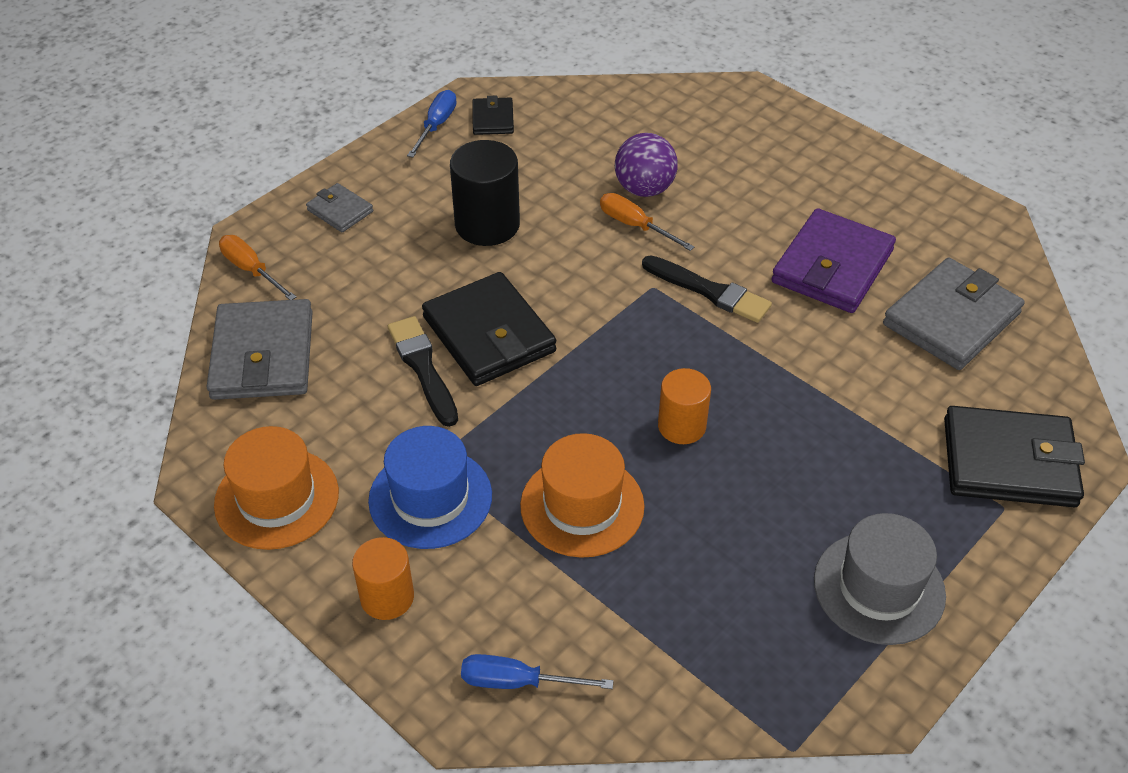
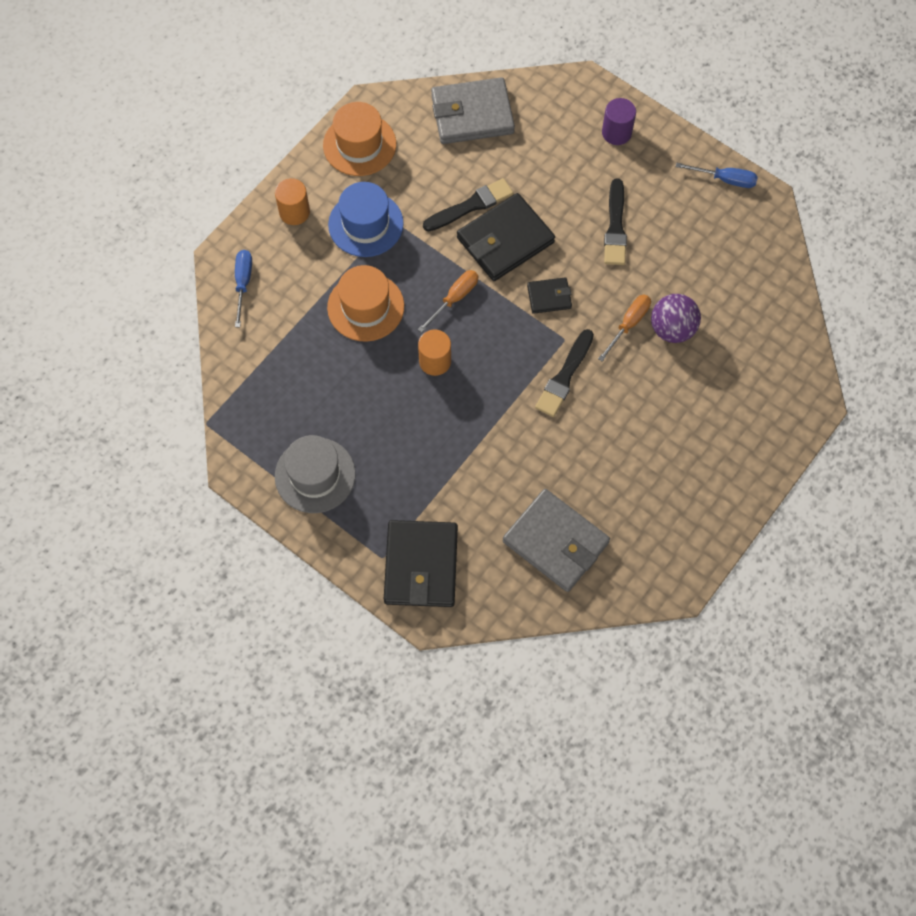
camera: 85 degrees right, 20 degrees up
orange screwdriver [219,235,296,300] -> orange screwdriver moved to [418,270,478,333]
grey wallet [306,183,373,232] -> purple cylinder [602,98,636,145]
black cylinder [450,140,520,246] -> black brush [604,178,627,265]
black wallet [472,95,514,135] -> black wallet moved to [527,277,572,314]
purple wallet [771,208,896,313] -> none

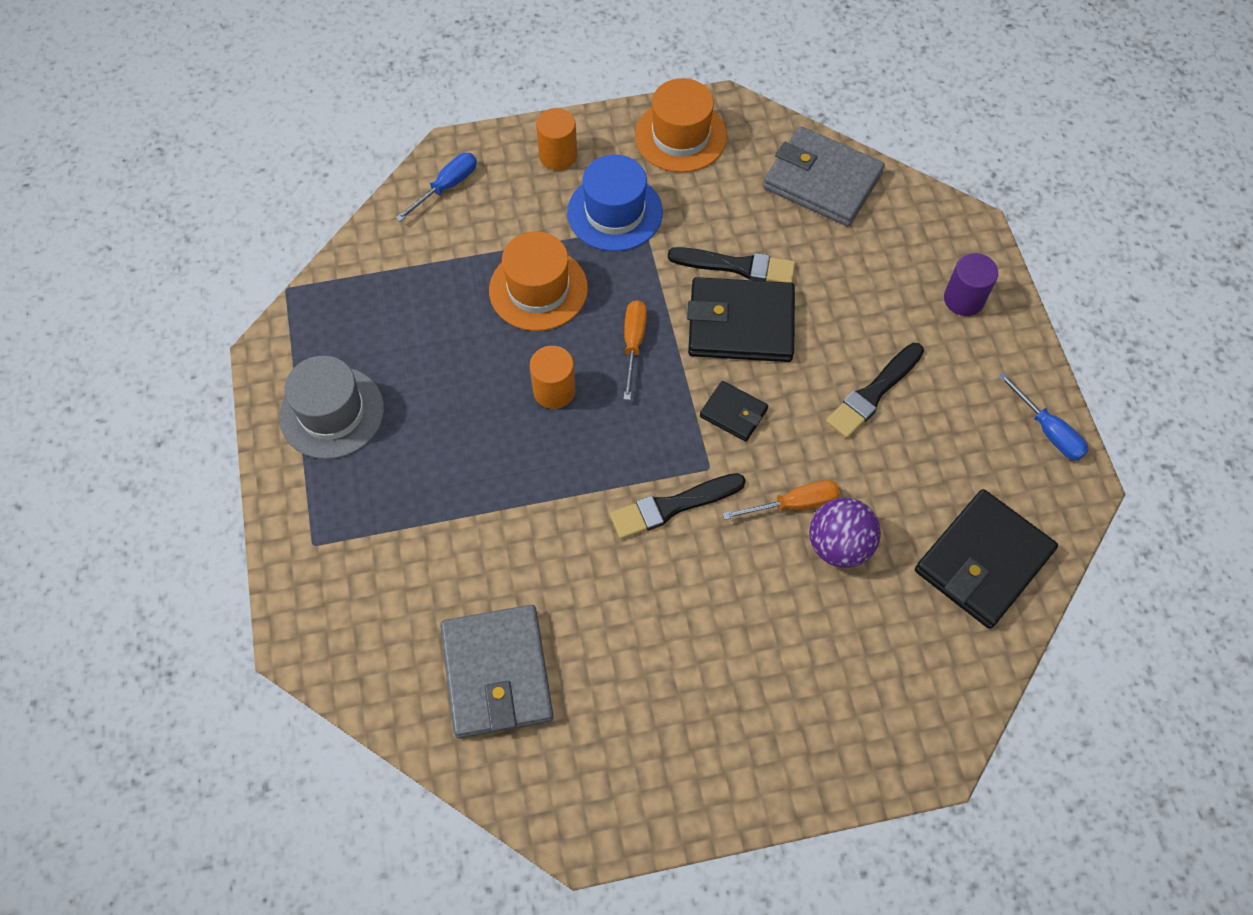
camera: 40 degrees right, 5 degrees down
black wallet [384,520,458,607] -> black wallet moved to [915,489,1058,629]
orange screwdriver [418,270,478,333] -> orange screwdriver turned 75 degrees counterclockwise [623,300,647,400]

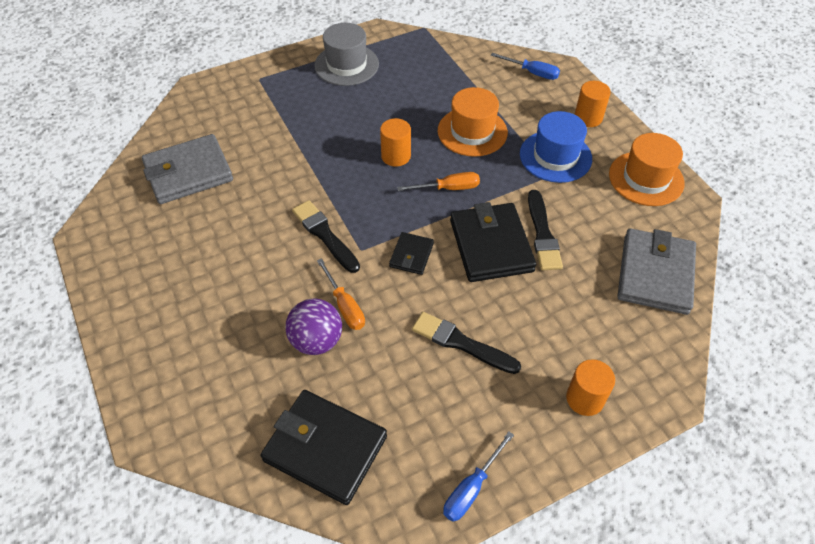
camera: 75 degrees right, 10 degrees down
purple cylinder [944,253,998,316] -> orange cylinder [566,359,615,416]

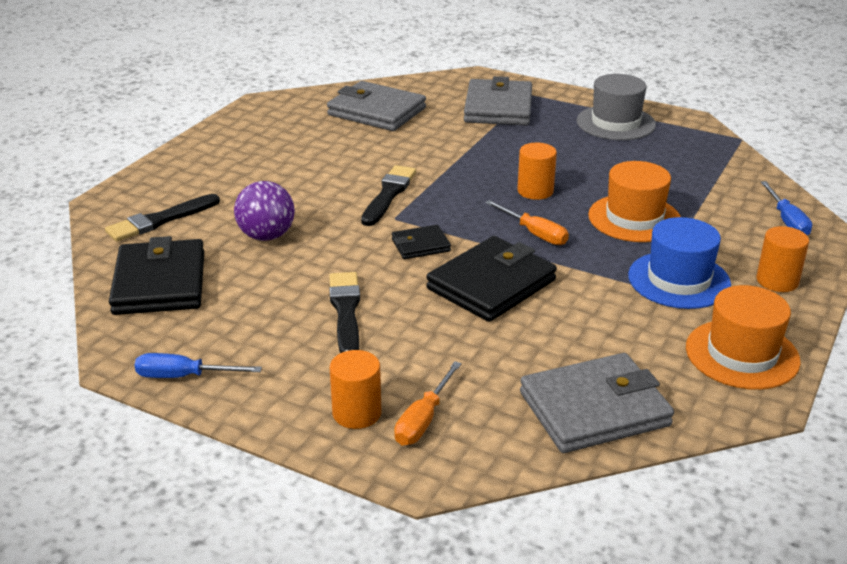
camera: 55 degrees right, 20 degrees down
orange screwdriver [317,258,365,330] -> orange screwdriver moved to [394,361,462,445]
black brush [528,190,563,270] -> black brush moved to [105,194,220,242]
none -> grey wallet [464,76,532,126]

